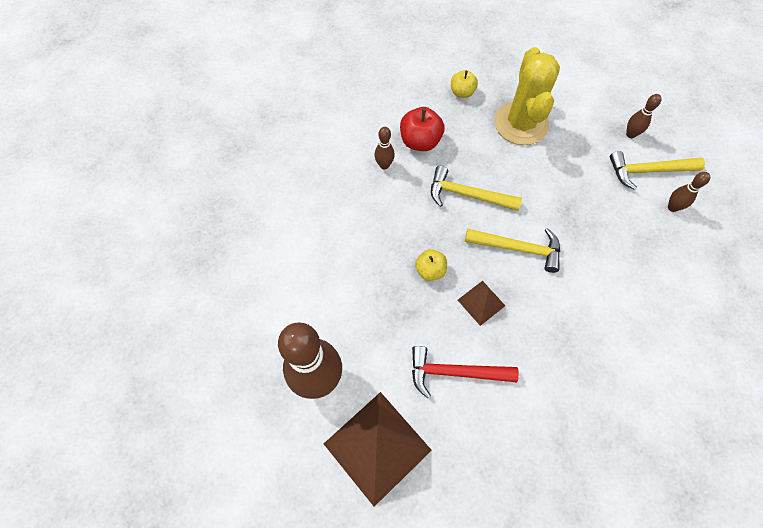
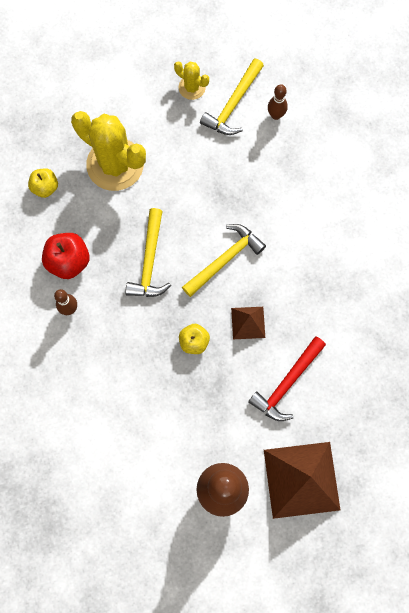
camera: 55 degrees left, 10 degrees up
yellow hammer [431,166,522,211] -> yellow hammer turned 45 degrees counterclockwise [125,208,171,297]
brown bowling pin [626,94,661,138] -> yellow cactus [174,62,209,100]

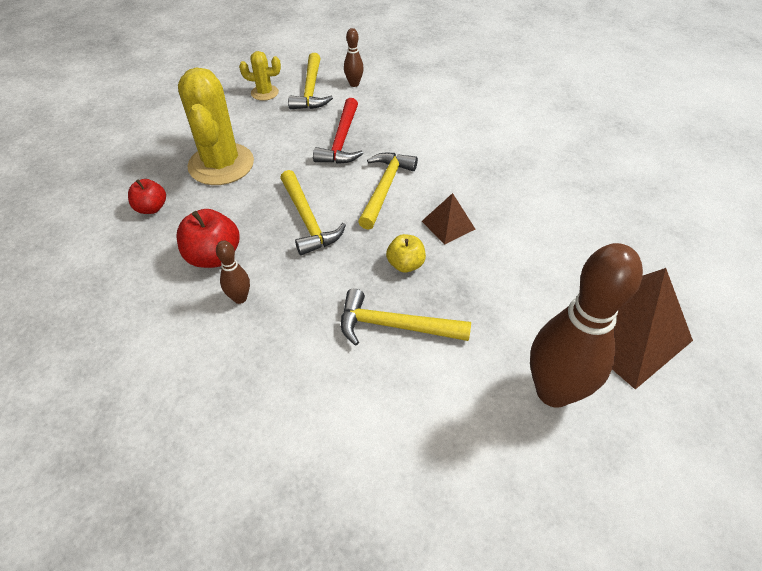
camera: 30 degrees left, 25 degrees down
yellow apple [28,168,58,198] -> red apple [128,179,166,214]
yellow cactus [71,111,146,191] -> yellow cactus turned 75 degrees clockwise [178,67,254,185]
red hammer [248,337,326,421] -> red hammer moved to [313,98,363,164]
none -> yellow hammer [341,288,471,346]

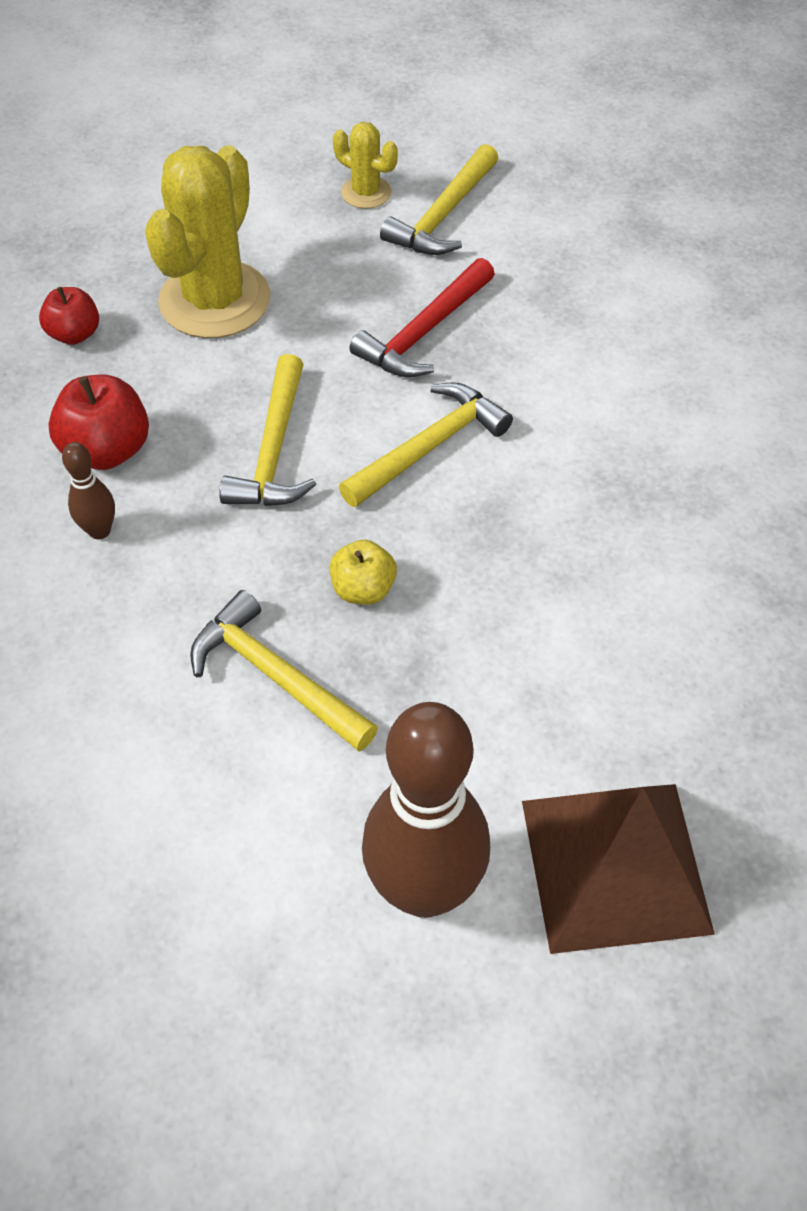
camera: 30 degrees right, 5 degrees up
brown bowling pin [344,28,364,87] -> none
brown pyramid [422,193,475,245] -> none

